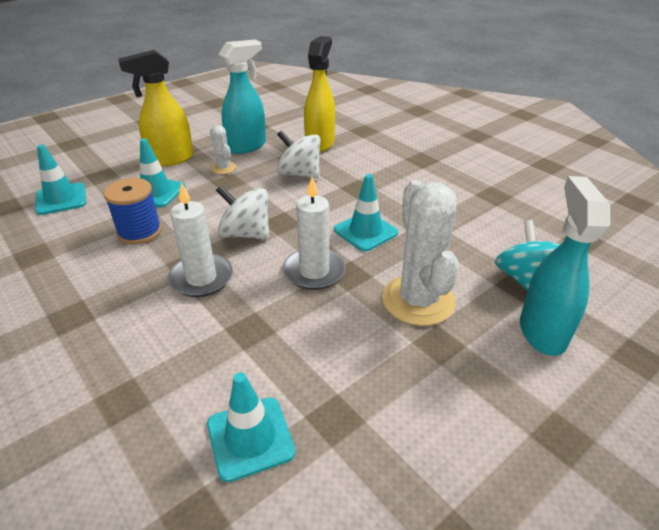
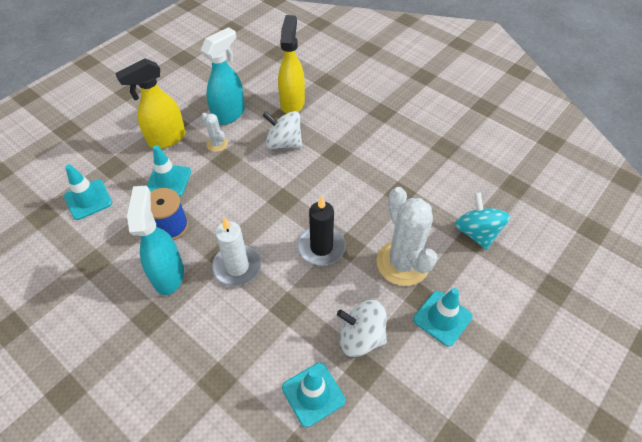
camera: 10 degrees left, 15 degrees up
white spinning top [216,185,269,239] -> white spinning top moved to [337,300,387,357]
white candle [283,177,346,290] -> black candle [297,196,346,266]
turquoise traffic cone [334,174,398,252] -> turquoise traffic cone moved to [413,288,472,347]
turquoise spray bottle [520,176,610,356] -> turquoise spray bottle moved to [127,186,184,295]

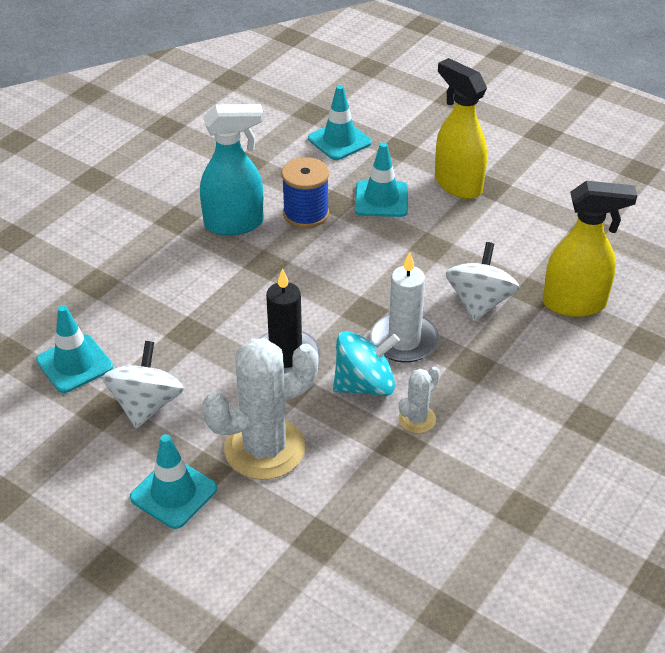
camera: 85 degrees right, 10 degrees down
turquoise spray bottle [201,27,245,125] -> none
white cactus [201,113,228,152] -> white cactus moved to [398,366,440,433]
white candle [212,217,262,286] -> white candle moved to [370,252,439,363]
turquoise spinning top [454,193,510,250] -> turquoise spinning top moved to [333,331,400,396]

